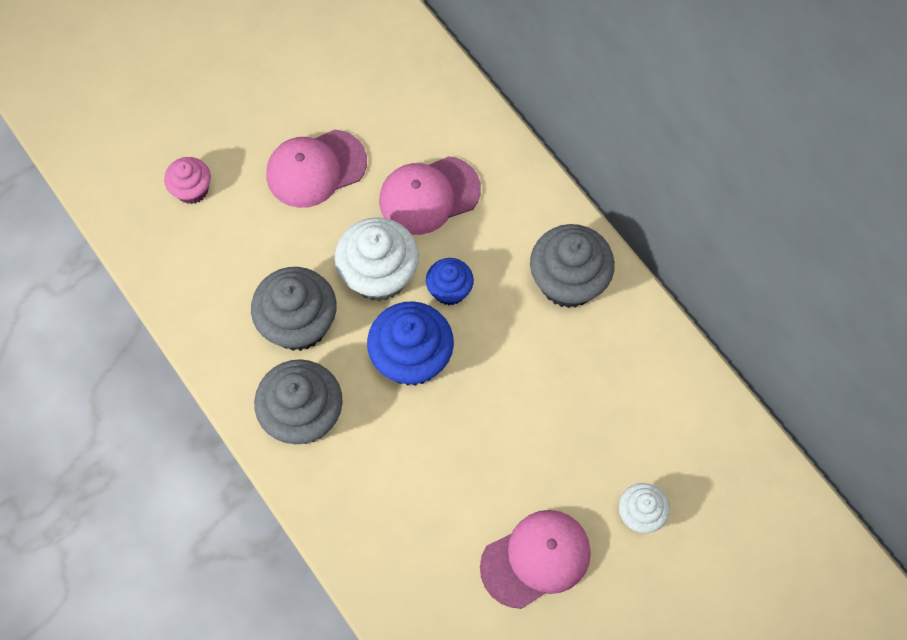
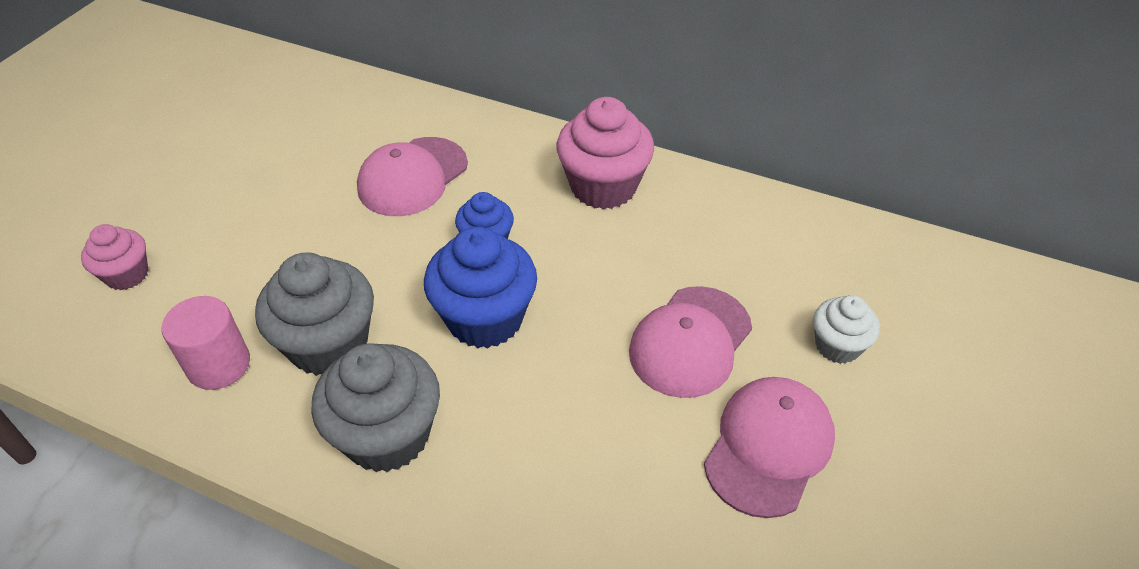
camera: 30 degrees left, 20 degrees down
pink cap [266,130,367,208] -> pink cap moved to [629,286,752,398]
white cupcake [334,217,419,301] -> none
grey cupcake [530,224,615,308] -> pink cupcake [556,97,654,209]
none -> pink cylinder [161,296,250,390]

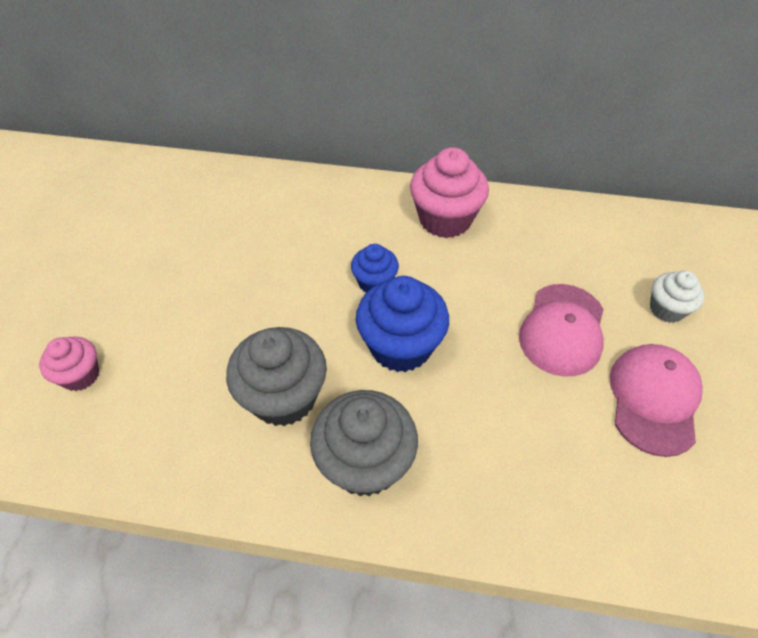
camera: 15 degrees left, 5 degrees up
pink cylinder [161,296,250,390] -> none
pink cap [357,137,468,216] -> none

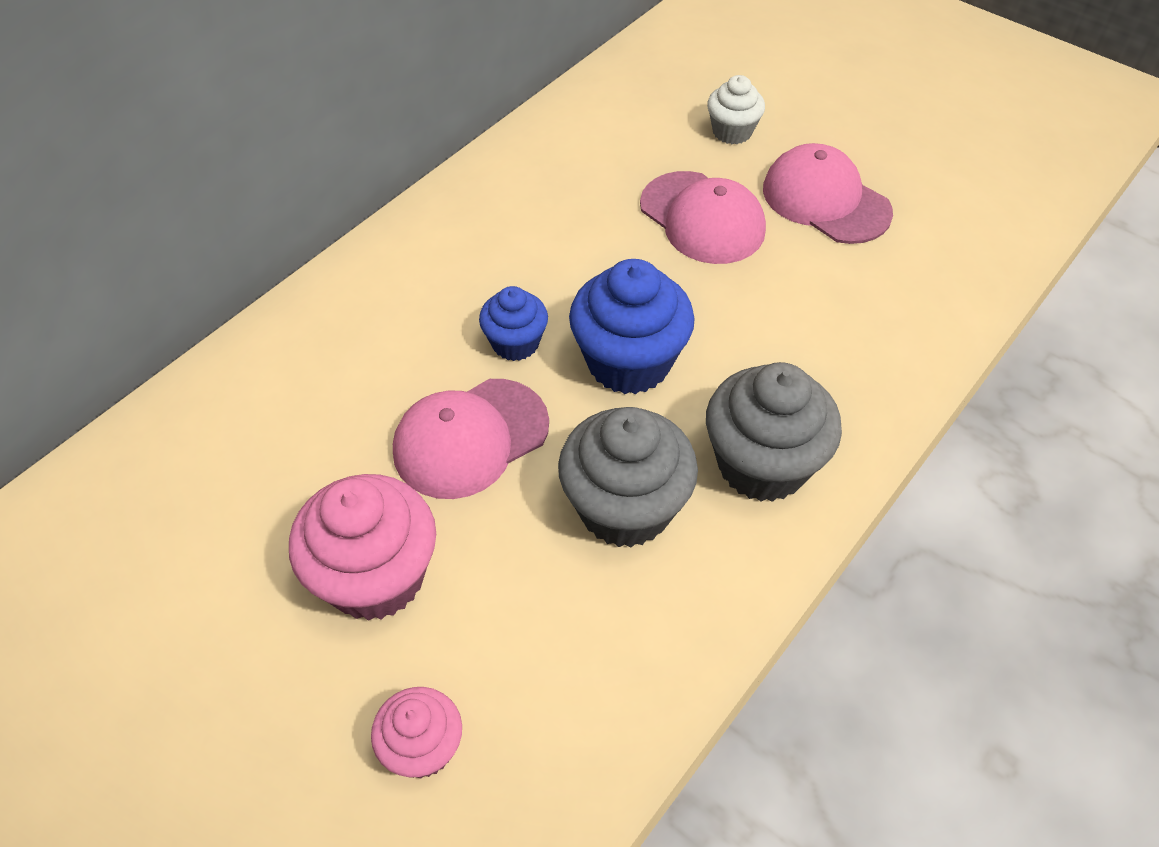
camera: 60 degrees left, 0 degrees up
pink cupcake [410,147,489,238] -> pink cupcake moved to [289,474,436,621]
none -> pink cap [393,379,549,499]

